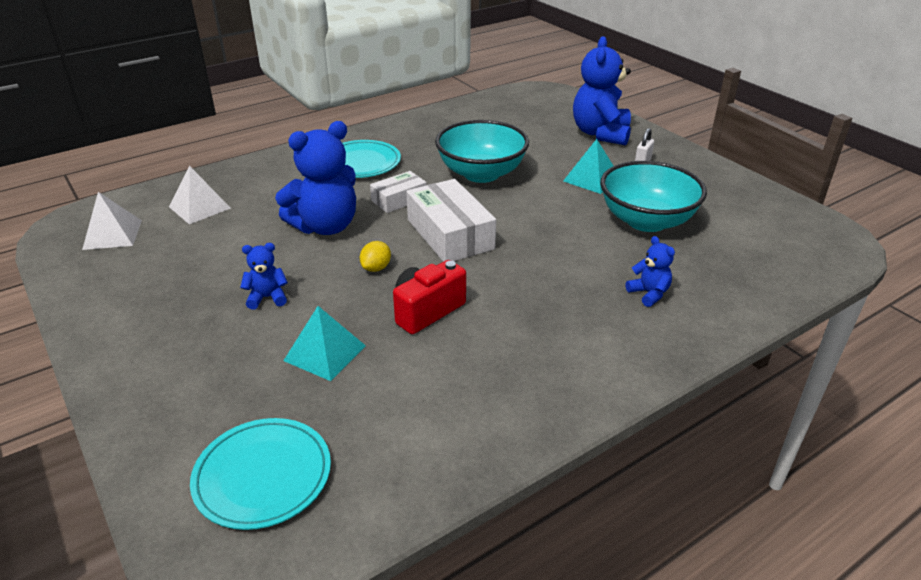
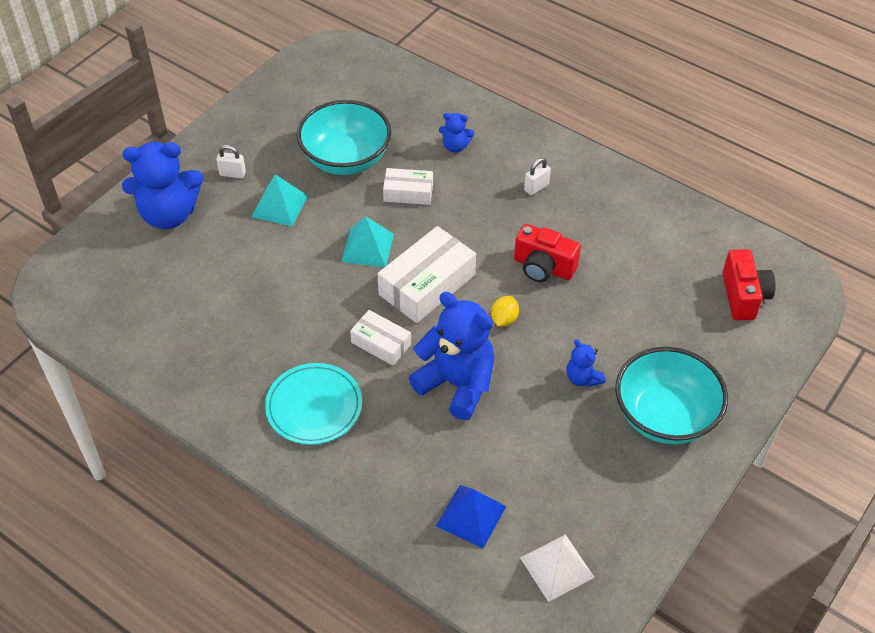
camera: 110 degrees left, 15 degrees up
white pyramid [169,166,231,224] -> blue pyramid [436,485,506,548]
turquoise plate [190,418,331,530] -> red camera [722,250,776,320]
turquoise pyramid [283,306,366,381] -> turquoise pyramid moved to [341,217,394,267]
yellow lemon [360,241,391,272] -> yellow lemon turned 75 degrees counterclockwise [491,296,519,326]
turquoise bowl [435,120,529,183] -> turquoise bowl moved to [615,347,728,444]
blue teddy bear [625,236,675,307] -> blue teddy bear turned 120 degrees counterclockwise [439,113,474,153]
none -> white box [383,168,433,205]
none -> white padlock [524,158,551,195]

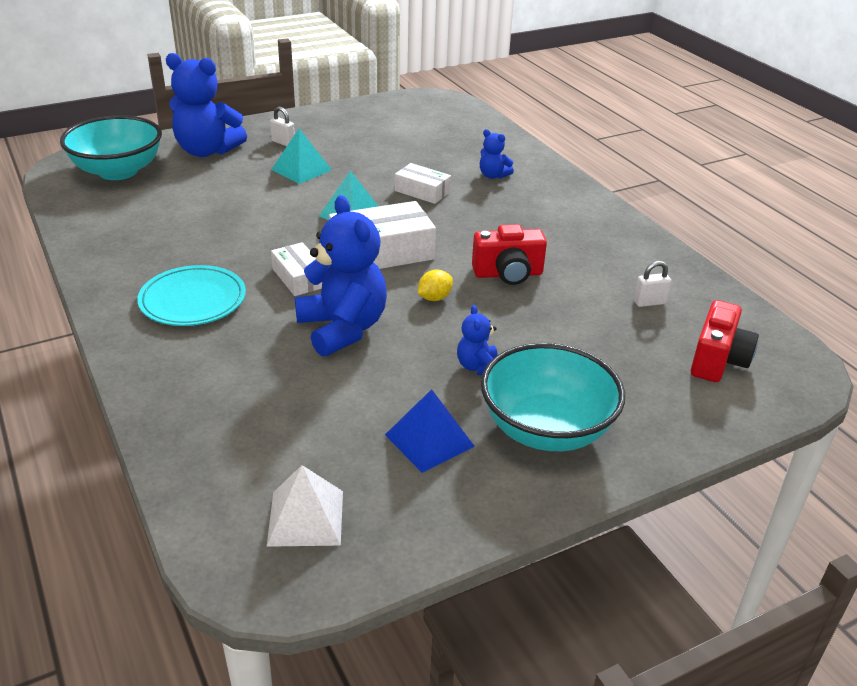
camera: 25 degrees right, 15 degrees down
turquoise bowl [297,100,392,175] -> turquoise bowl moved to [60,115,162,180]
blue pyramid [436,485,506,548] -> blue pyramid moved to [385,389,475,473]
red camera [514,224,581,282] -> red camera turned 60 degrees counterclockwise [472,224,547,285]
white padlock [524,158,551,195] -> white padlock moved to [634,261,671,307]

